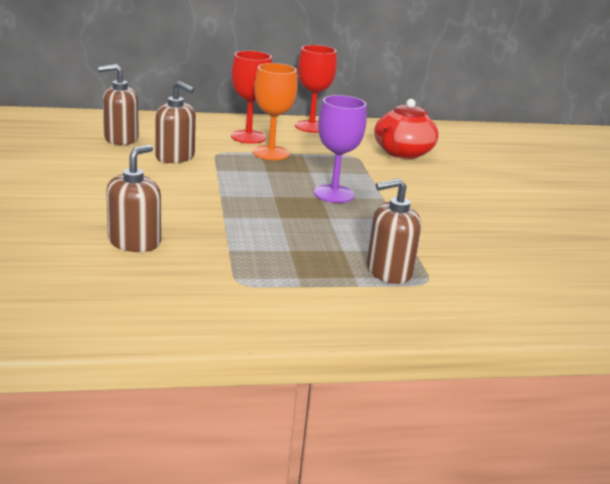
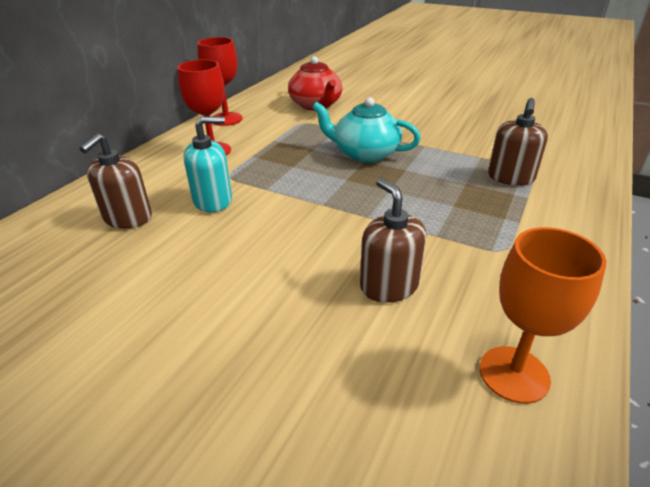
camera: 50 degrees left, 10 degrees up
brown soap dispenser [155,81,196,163] -> turquoise soap dispenser [184,117,232,212]
orange goblet [253,63,298,160] -> orange goblet moved to [480,227,606,404]
purple goblet [314,95,367,203] -> turquoise teapot [312,97,421,163]

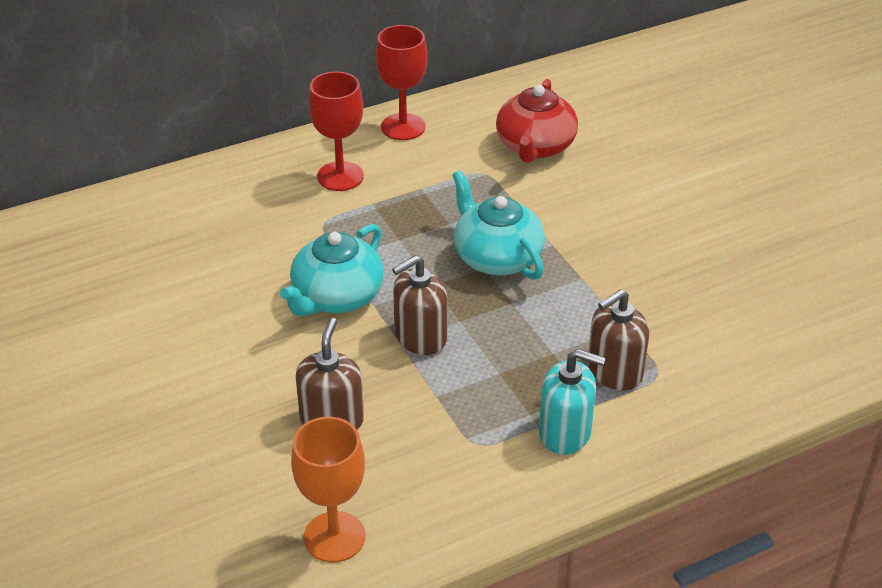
camera: 35 degrees right, 5 degrees up
brown soap dispenser [80,133,152,229] -> brown soap dispenser moved to [392,255,447,355]
turquoise soap dispenser [184,117,232,212] -> turquoise soap dispenser moved to [539,349,606,455]
none -> turquoise teapot [280,224,384,317]

